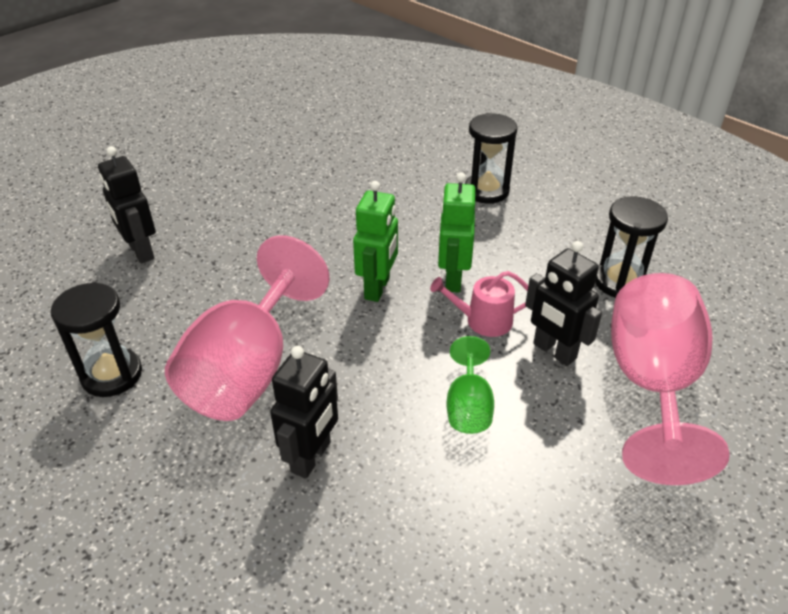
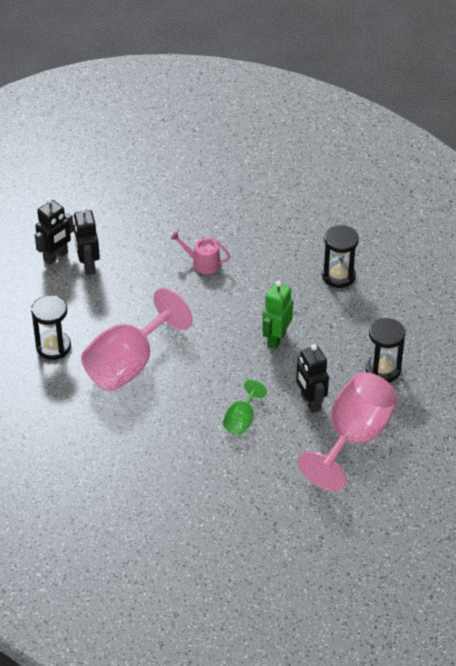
camera: 20 degrees right, 5 degrees up
black robot [270,346,338,479] -> black robot moved to [35,198,74,265]
green robot [353,181,398,302] -> none
pink watering can [430,271,528,337] -> pink watering can moved to [171,232,230,274]

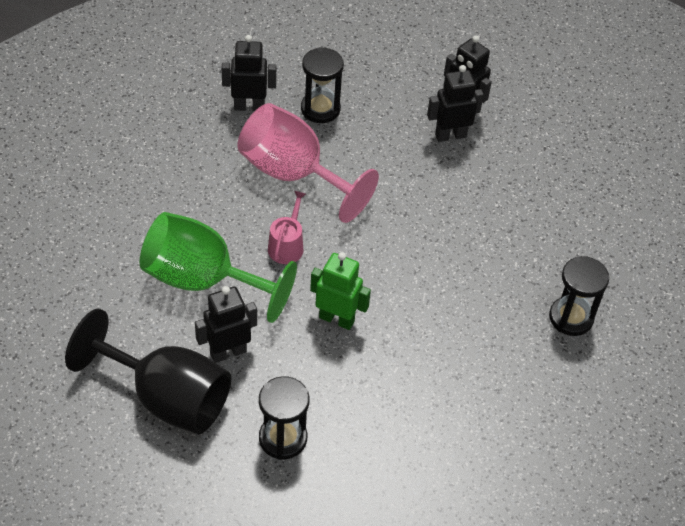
camera: 85 degrees right, 5 degrees up
pink watering can [171,232,230,274] -> pink watering can moved to [268,191,306,264]
green goblet [223,379,267,435] -> green goblet [140,212,297,323], size x2.09
pink goblet [298,372,398,491] -> black goblet [65,309,231,434]
black hourglass [322,225,359,288] -> black hourglass moved to [549,256,609,336]
none -> black robot [222,35,276,111]

